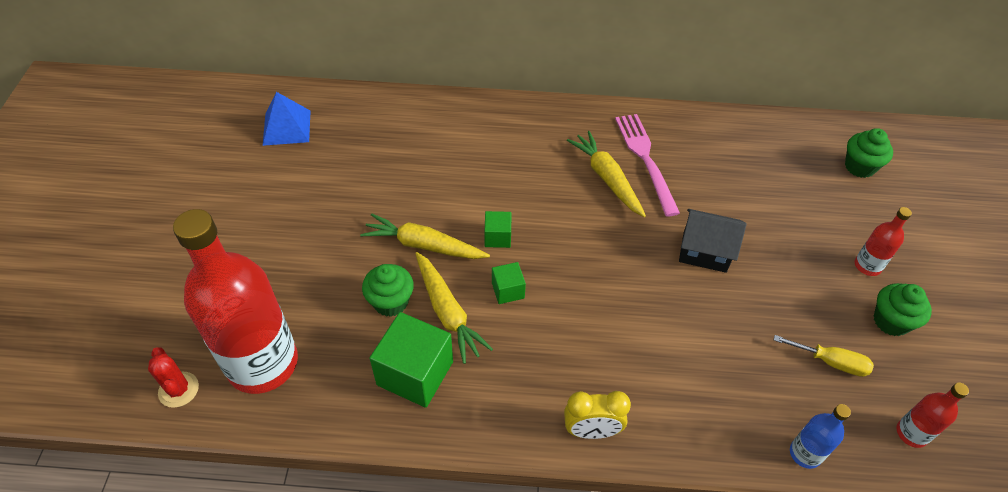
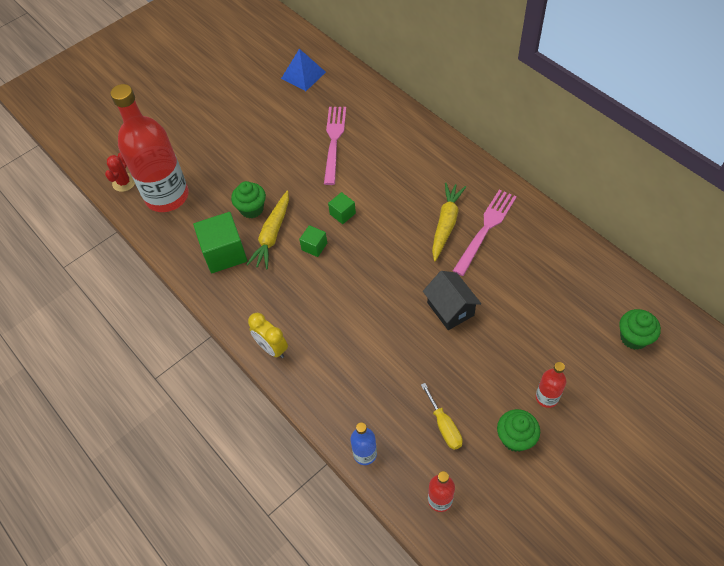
camera: 50 degrees right, 5 degrees up
yellow carrot [360,214,490,259] -> none
none -> pink fork [324,107,346,185]

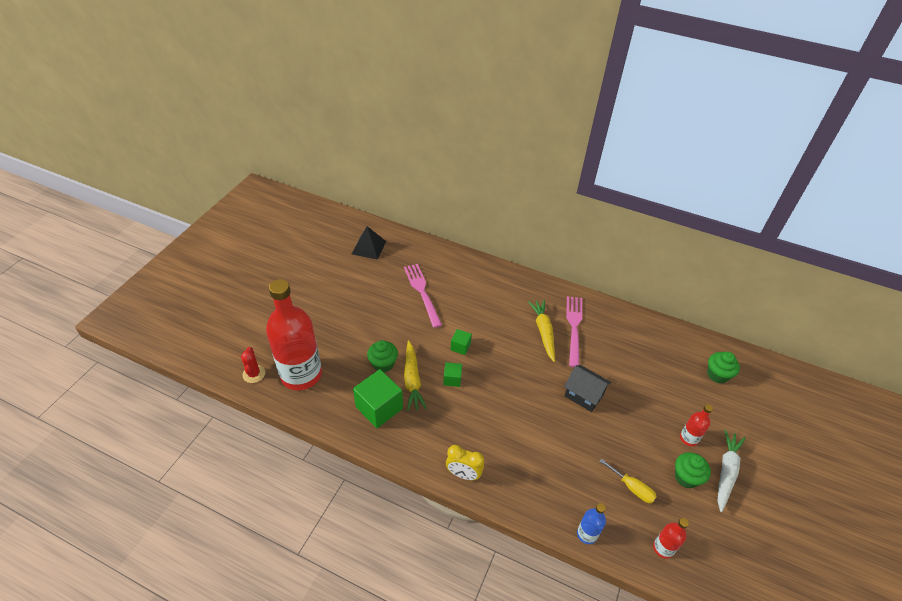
camera: 30 degrees left, 10 degrees down
blue pyramid [281,49,326,91] -> black pyramid [352,226,386,260]
none -> white carrot [718,430,746,512]

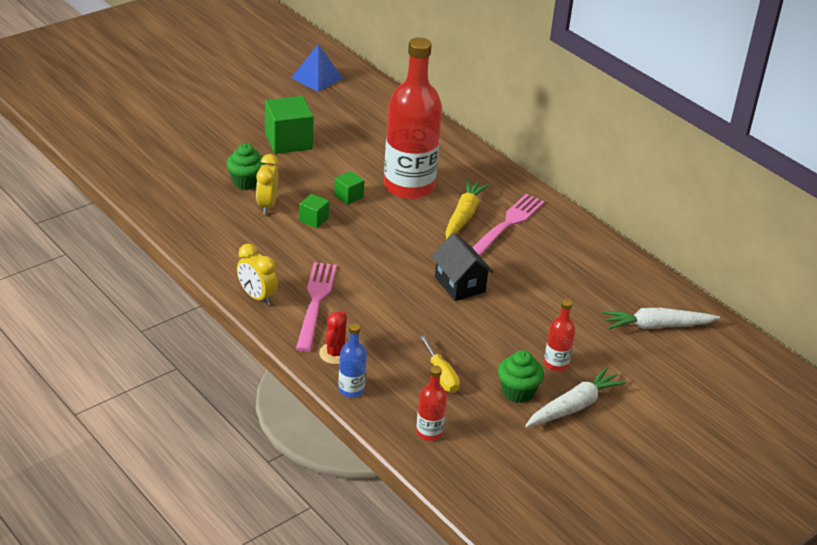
camera: 25 degrees right, 10 degrees down
red cactus [241,347,265,383] -> red cactus moved to [319,311,347,364]
red bottle [266,279,322,390] -> red bottle moved to [384,37,442,199]
black pyramid [352,226,386,260] -> blue pyramid [291,44,343,92]
green cube [353,369,403,428] -> green cube moved to [265,96,314,154]
pink fork [404,264,442,328] -> pink fork moved to [296,262,337,352]
yellow carrot [404,340,427,411] -> yellow clock [256,154,278,214]
green cupcake [707,352,740,384] -> white carrot [602,308,720,329]

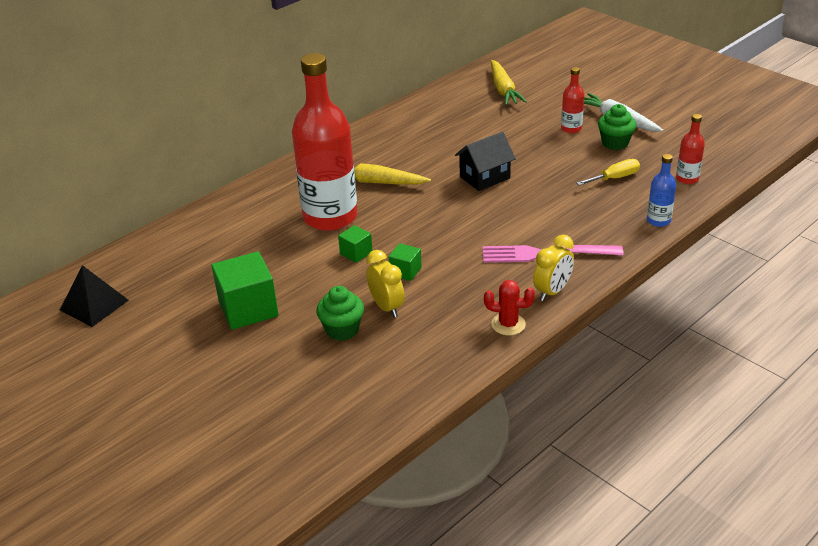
camera: 90 degrees left, 0 degrees up
yellow clock [256,154,278,214] -> yellow clock turned 120 degrees counterclockwise [366,250,404,318]
blue pyramid [291,44,343,92] -> black pyramid [60,265,129,327]
red cactus [319,311,347,364] -> red cactus moved to [484,280,535,335]
pink fork [472,194,545,256] -> none
white carrot [602,308,720,329] -> yellow carrot [491,60,527,105]

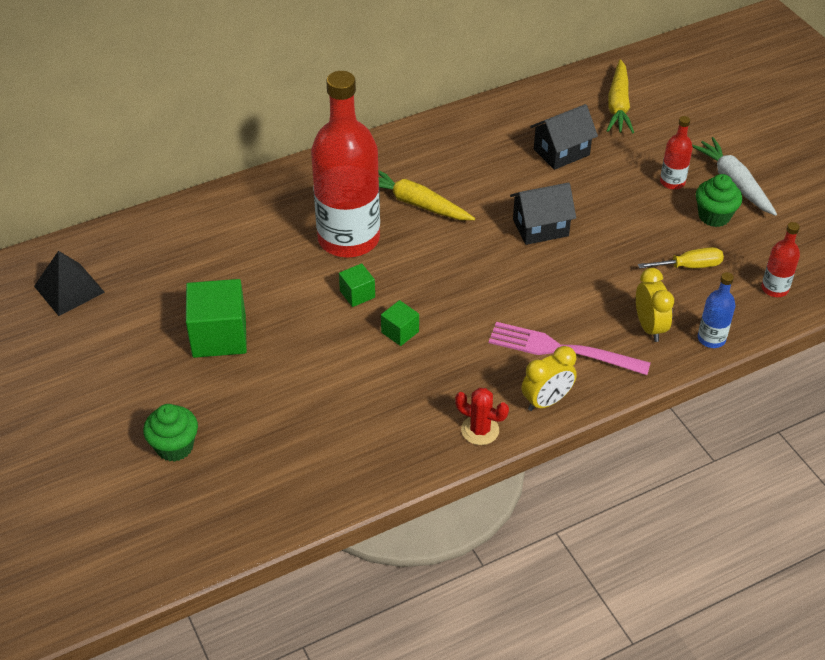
camera: 15 degrees right, 10 degrees up
green cupcake [316,286,364,341] -> green cupcake moved to [143,404,198,462]
yellow clock [366,250,404,318] -> yellow clock moved to [636,268,674,342]
none -> black house [530,104,598,170]

